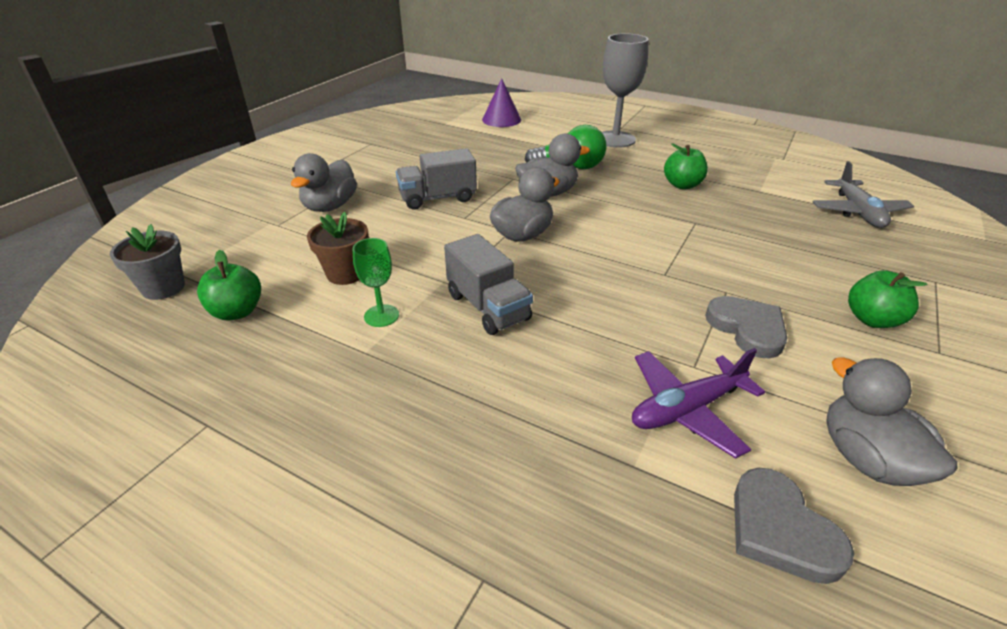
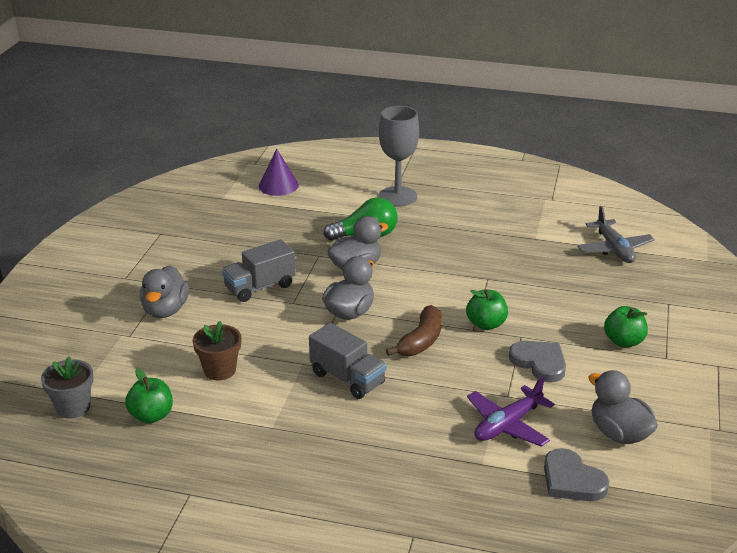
camera: 15 degrees left, 5 degrees down
green goblet [353,238,399,327] -> none
green apple [664,143,708,189] -> green apple moved to [466,289,508,330]
none -> brown banana [386,305,442,356]

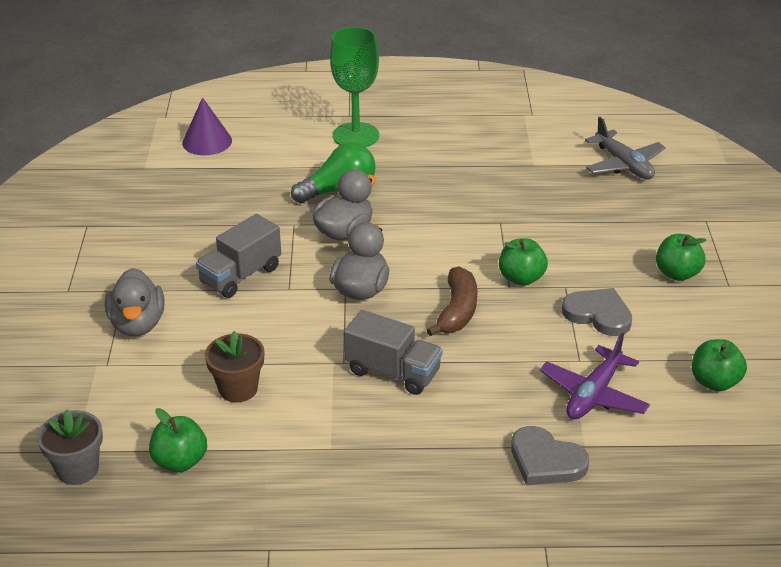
camera: 15 degrees left, 5 degrees up
grey goblet [379,106,419,207] -> green goblet [330,27,379,147]
grey heart [544,448,609,501] -> grey heart moved to [511,426,589,485]
grey duck [588,370,658,444] -> green apple [692,339,747,391]

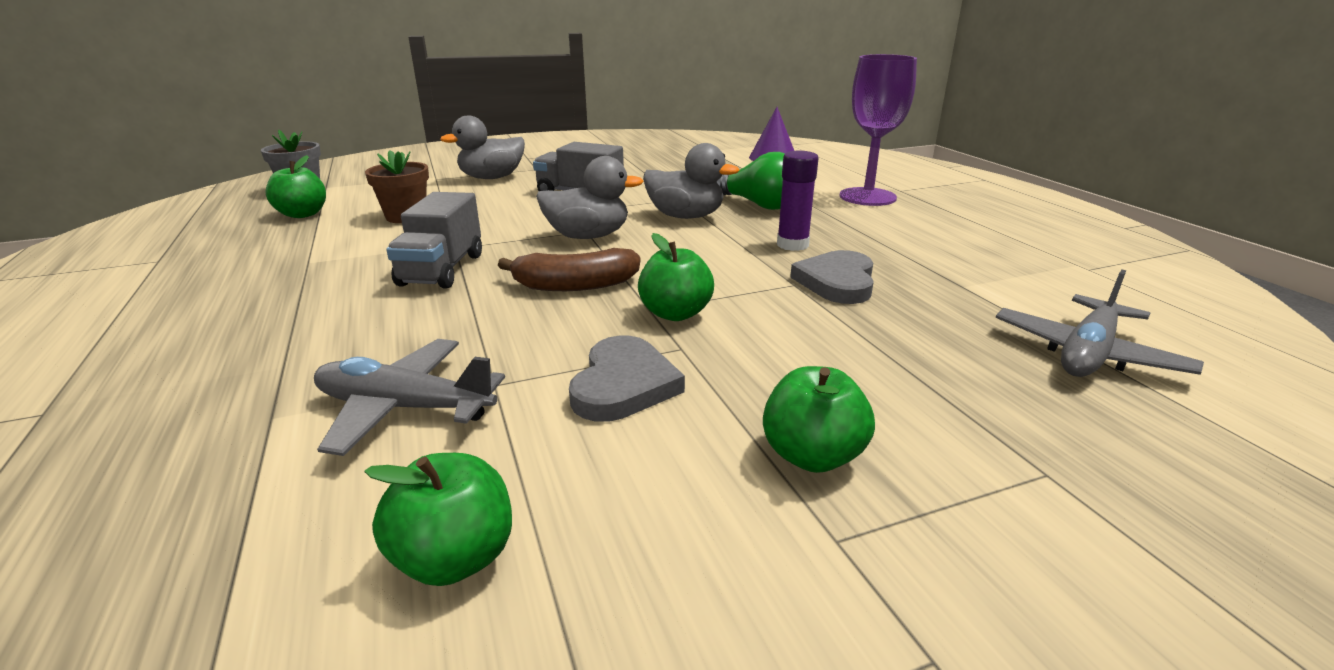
camera: 70 degrees right, 10 degrees down
green goblet [330,27,379,147] -> purple goblet [839,54,917,206]
grey heart [511,426,589,485] -> grey heart moved to [790,250,874,304]
purple plane [540,333,650,419] -> grey plane [314,339,505,456]
none -> purple glue stick [777,151,819,251]

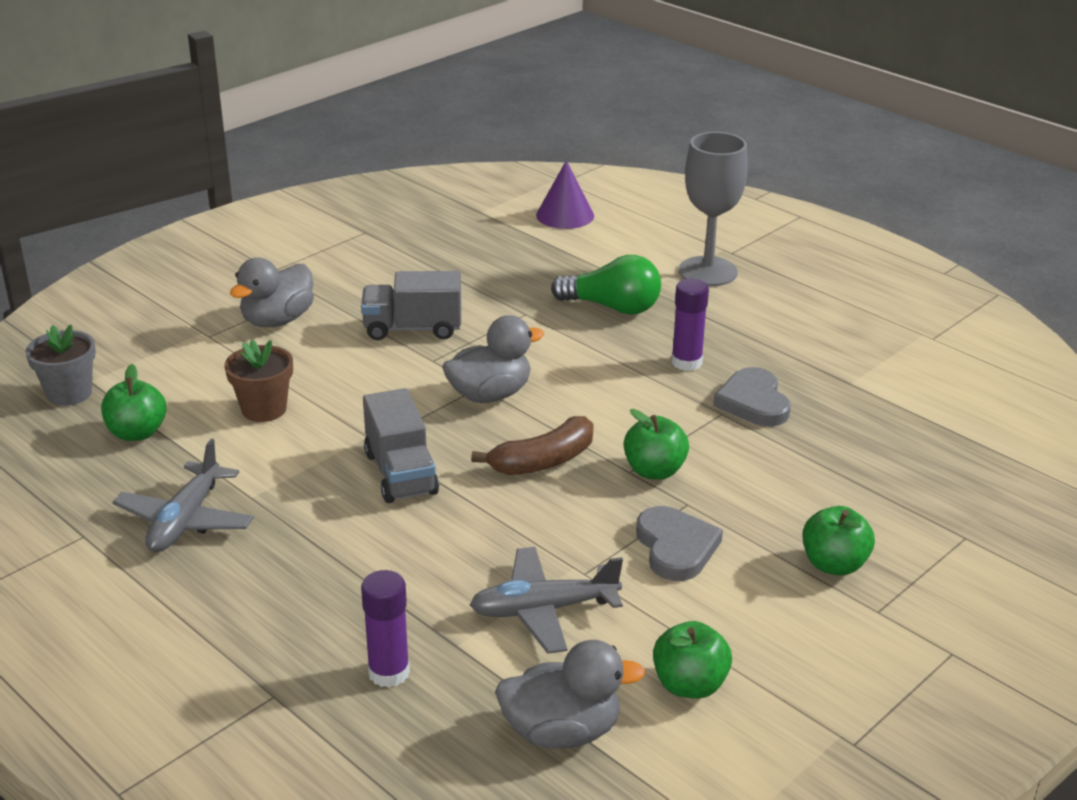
camera: 25 degrees left, 5 degrees up
grey duck [643,143,740,219] -> grey duck moved to [495,640,645,749]
purple goblet [839,54,917,206] -> grey goblet [678,132,748,286]
grey plane [996,269,1204,377] -> grey plane moved to [113,439,254,552]
none -> purple glue stick [361,570,410,687]

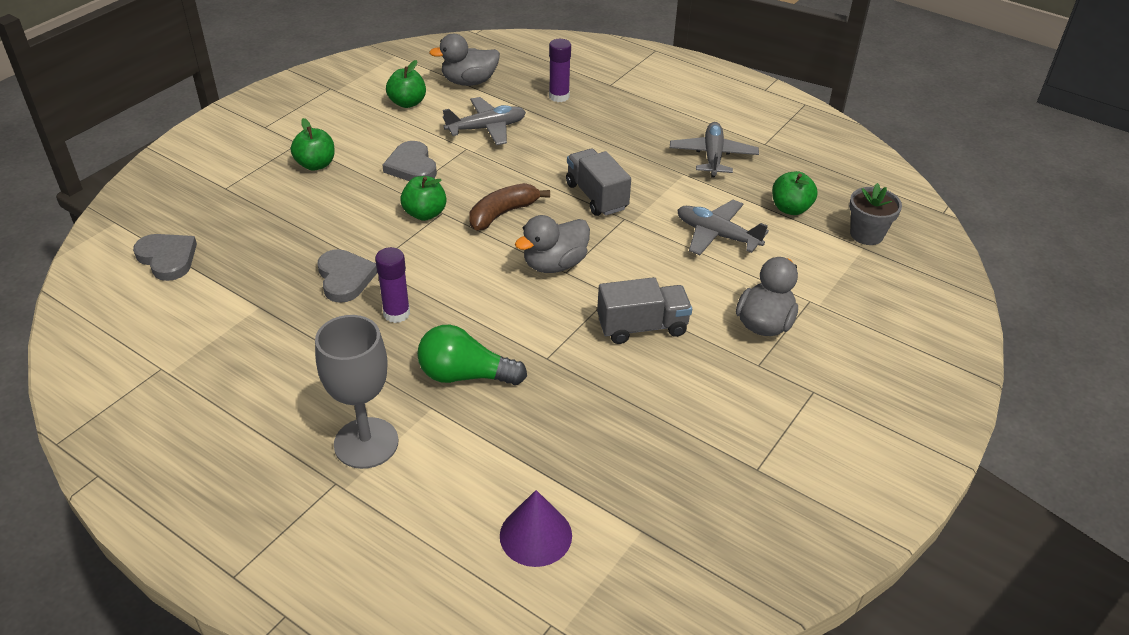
camera: 170 degrees right, 10 degrees up
brown flower pot [224,340,293,422] -> grey plane [677,200,769,255]
none -> grey heart [133,234,197,281]

